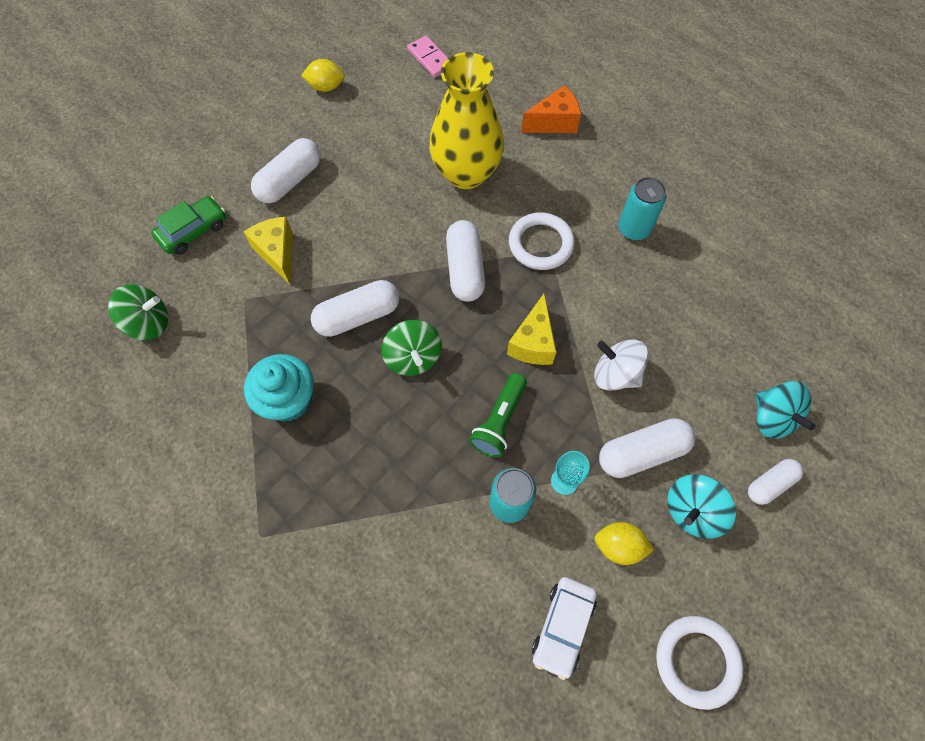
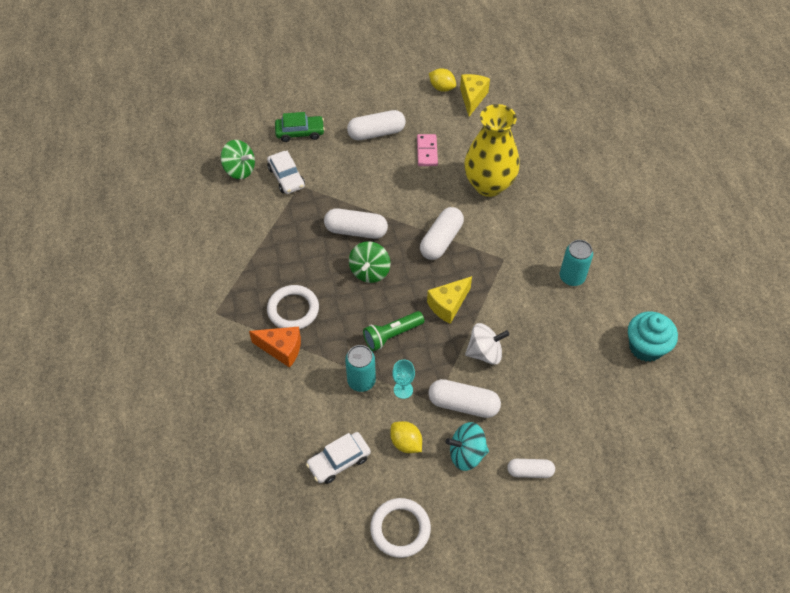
camera: 35 degrees right, 10 degrees down
yellow cheese [244,217,293,284] -> yellow cheese moved to [460,74,490,117]
turquoise cupcake [244,354,314,422] -> turquoise cupcake moved to [628,311,678,362]
pink domino [407,36,448,78] -> pink domino moved to [417,134,438,166]
white ring [509,212,575,270] -> white ring moved to [267,285,319,330]
orange cheese [521,85,581,133] -> orange cheese moved to [249,327,301,368]
white spinning top [594,339,648,391] -> white spinning top turned 105 degrees clockwise [465,323,510,365]
turquoise spinning top [756,381,816,439] -> none
none -> white car [267,151,305,194]

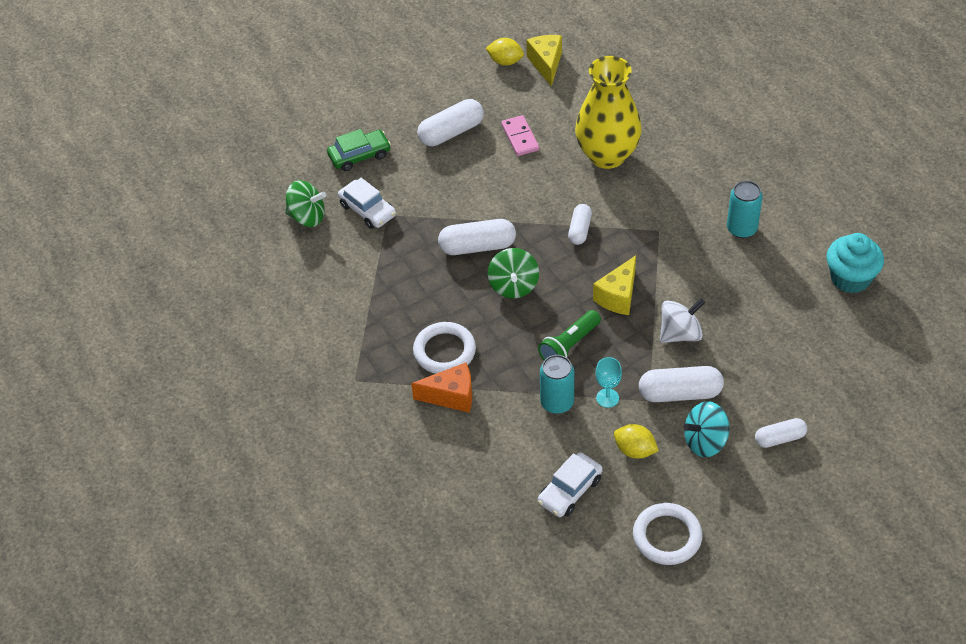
camera: 15 degrees left, 5 degrees down
white capsule [420,207,464,260] -> white capsule [568,204,592,245], size x0.62

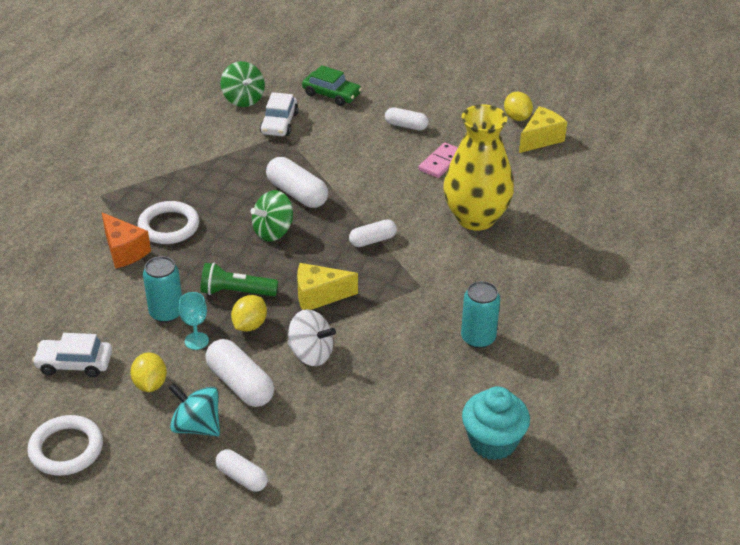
camera: 50 degrees right, 10 degrees down
white capsule [417,99,484,146] -> white capsule [385,107,429,131], size x0.62
none -> yellow lemon [231,295,267,331]

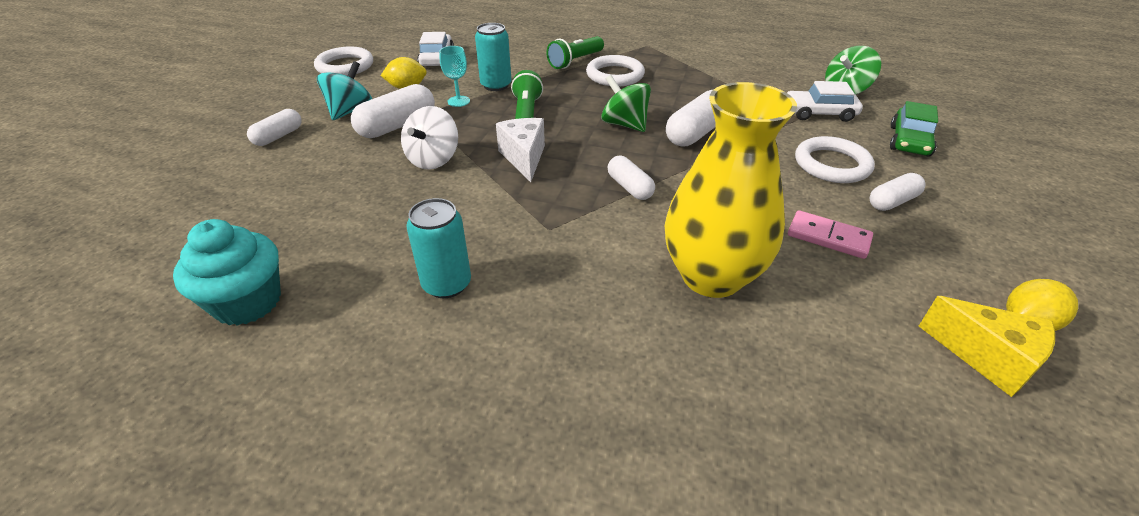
camera: 85 degrees right, 0 degrees up
orange cheese [102,213,151,269] -> green flashlight [546,36,604,69]
yellow lemon [231,295,267,331] -> none
yellow cheese [297,263,358,310] -> white cheese [496,118,545,182]
white capsule [385,107,429,131] -> white capsule turned 45 degrees clockwise [869,173,926,211]
none -> white ring [795,136,875,183]

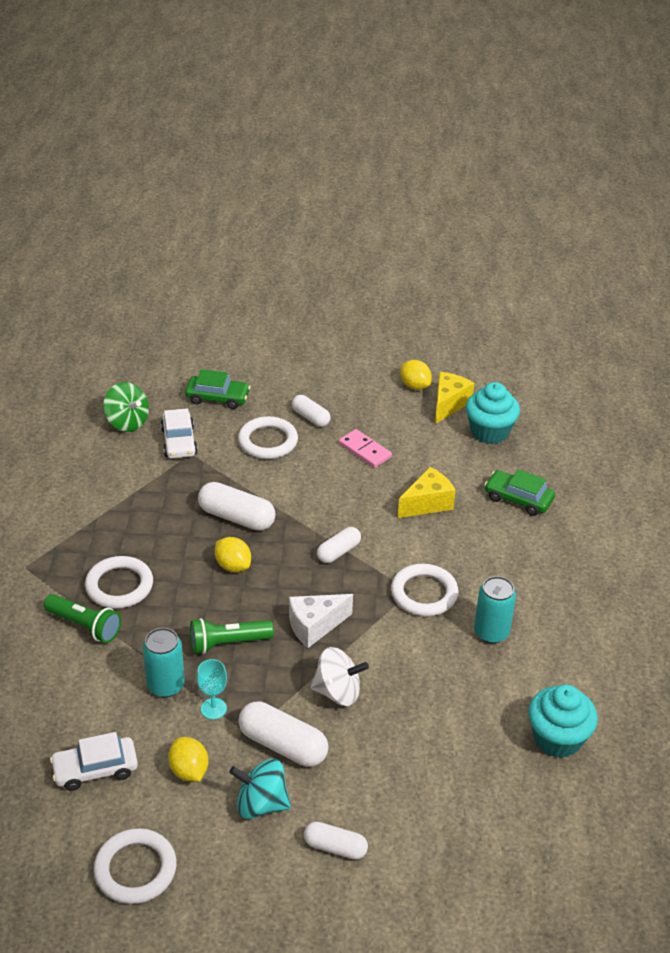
camera: 105 degrees left, 0 degrees up
green spinning top [601,75,651,132] -> yellow lemon [215,537,251,572]
yellow vase [665,82,797,298] -> yellow cheese [398,467,456,518]
pink domino [788,210,873,259] -> pink domino turned 60 degrees counterclockwise [339,429,392,468]
none -> white ring [391,564,458,616]
none -> turquoise cupcake [466,382,520,444]
none -> green car [485,469,555,516]

